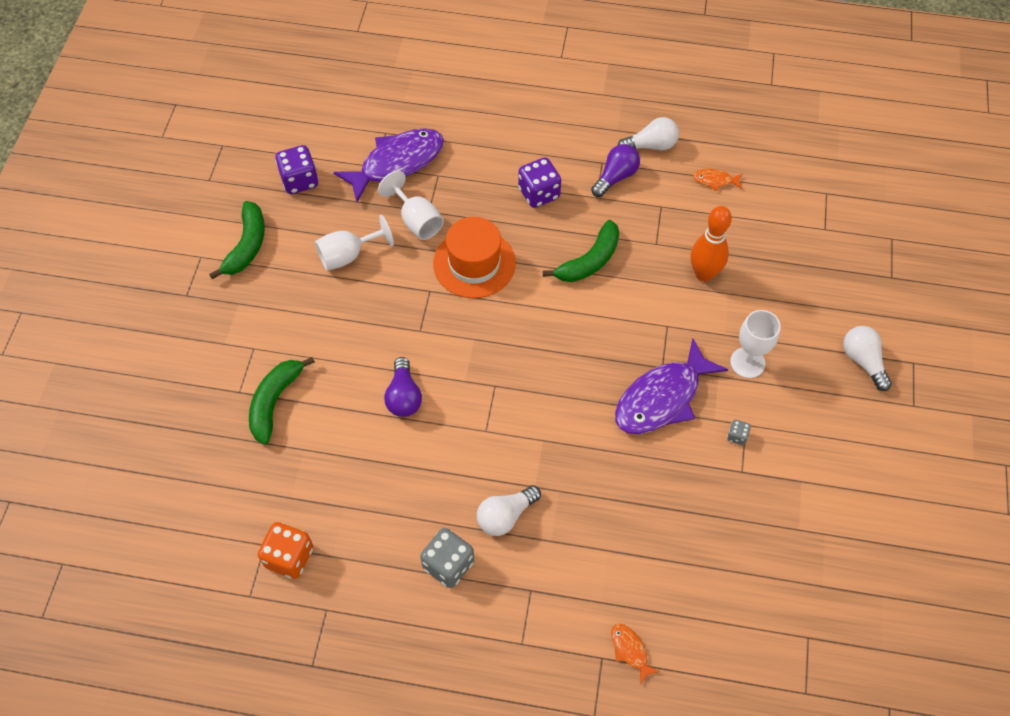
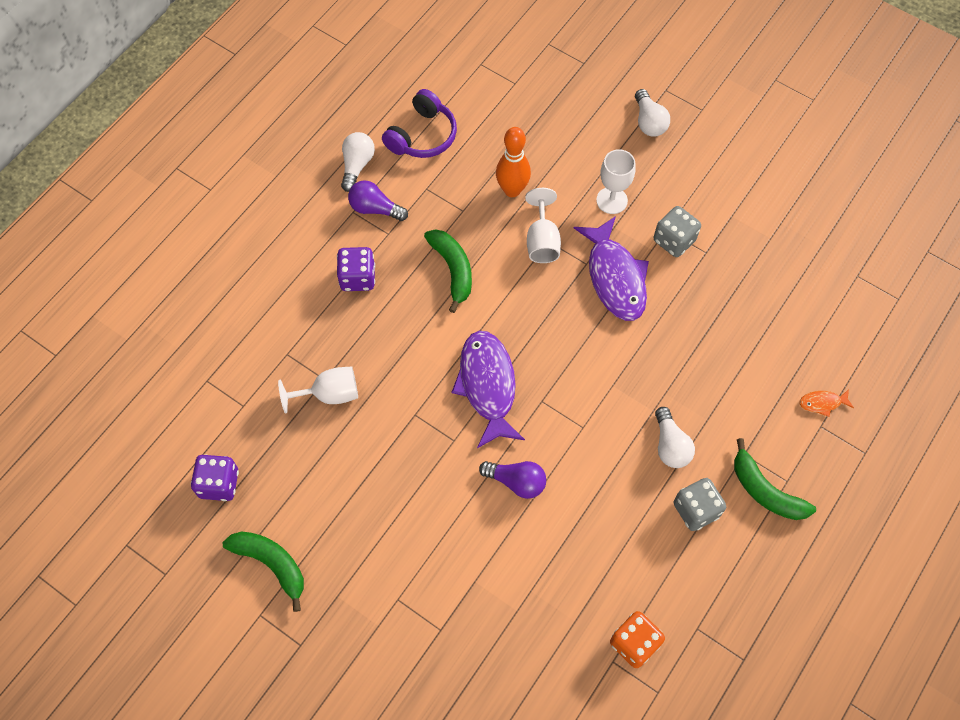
camera: 65 degrees left, 5 degrees up
green banana [249,357,315,445] -> green banana moved to [734,438,816,520]
white goblet [315,215,394,271] -> white goblet moved to [525,188,561,263]
purple fish [333,128,444,202] -> purple fish moved to [451,331,525,448]
orange hat [433,217,516,298] -> none
purple light bulb [591,144,640,197] -> purple light bulb turned 45 degrees counterclockwise [348,180,408,221]
orange fish [693,169,743,191] -> purple headphones [382,89,457,158]
grey dice [727,420,751,445] -> grey dice [654,206,701,257], size x2.08
white light bulb [843,326,892,391] -> white light bulb turned 105 degrees counterclockwise [635,89,670,137]

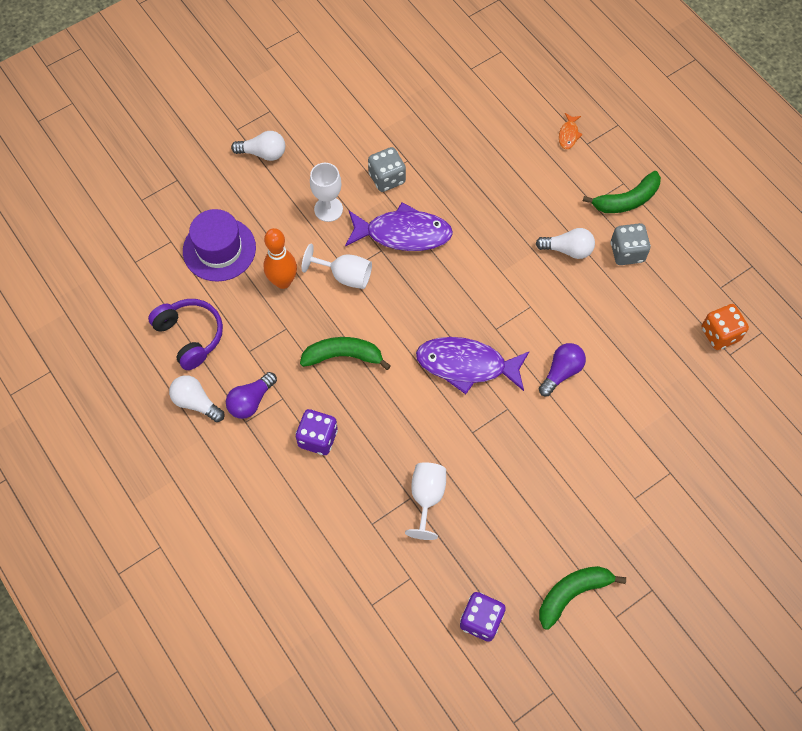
camera: 70 degrees left, 0 degrees up
none -> purple hat [183,209,256,282]

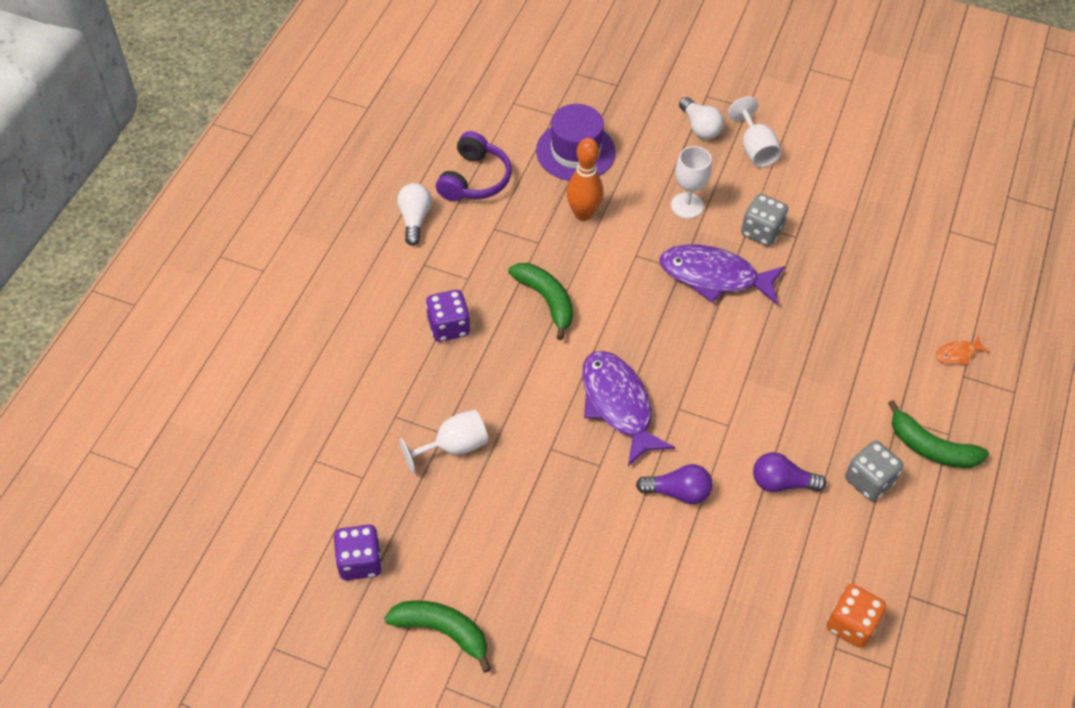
camera: 55 degrees right, 10 degrees down
purple light bulb [226,372,277,419] -> purple light bulb moved to [753,452,826,492]
white goblet [302,244,372,289] -> white goblet moved to [728,97,782,167]
purple fish [345,202,453,251] -> purple fish turned 135 degrees clockwise [659,245,785,305]
white light bulb [535,228,595,259] -> none

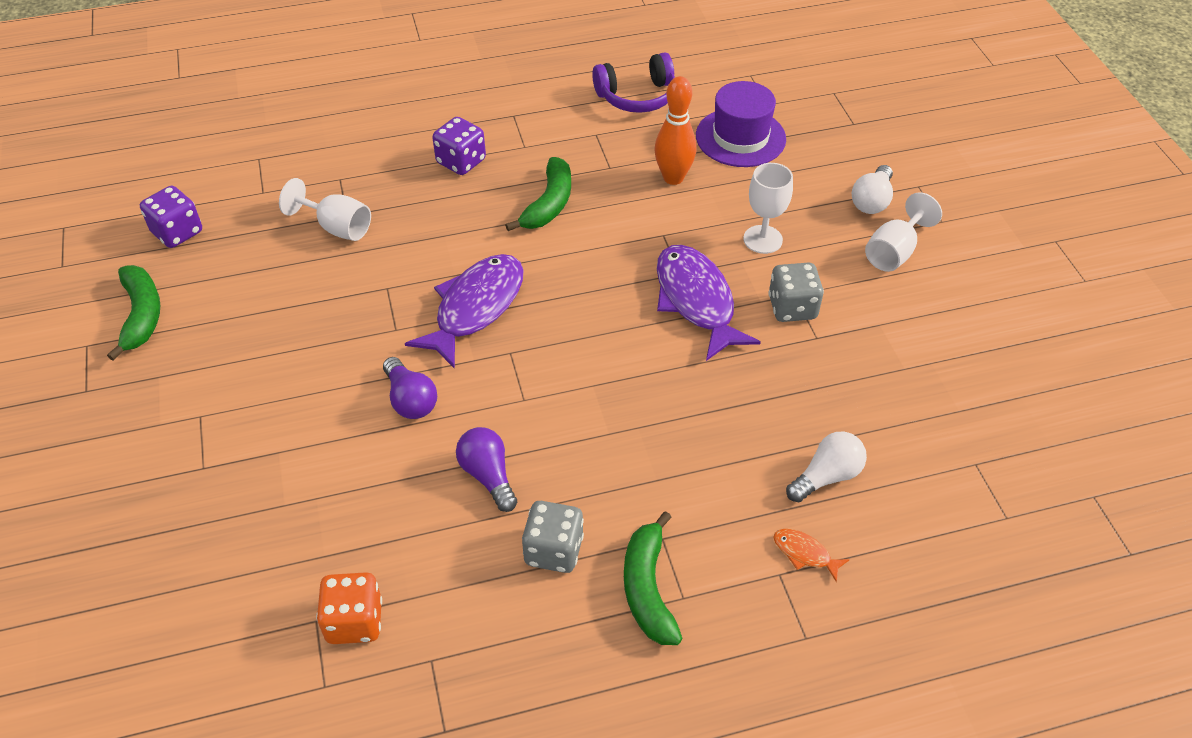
camera: 55 degrees right, 5 degrees down
white light bulb [397,183,432,246] -> white light bulb moved to [786,432,867,502]

